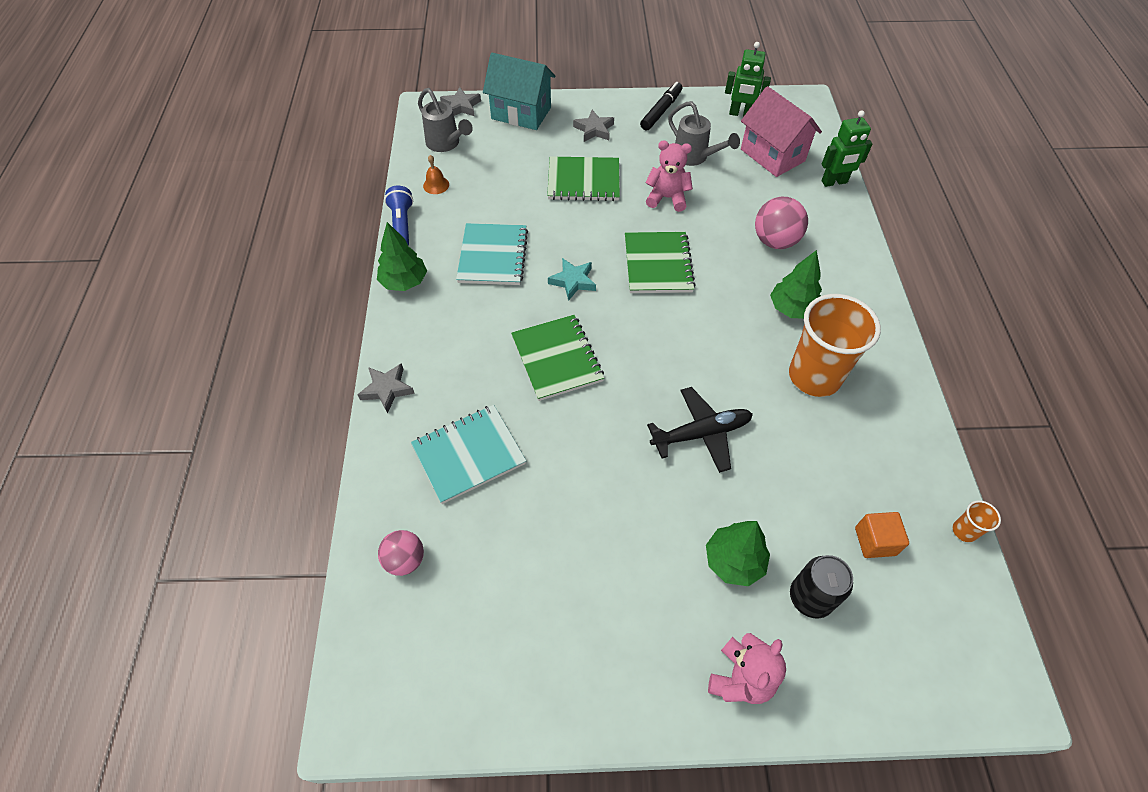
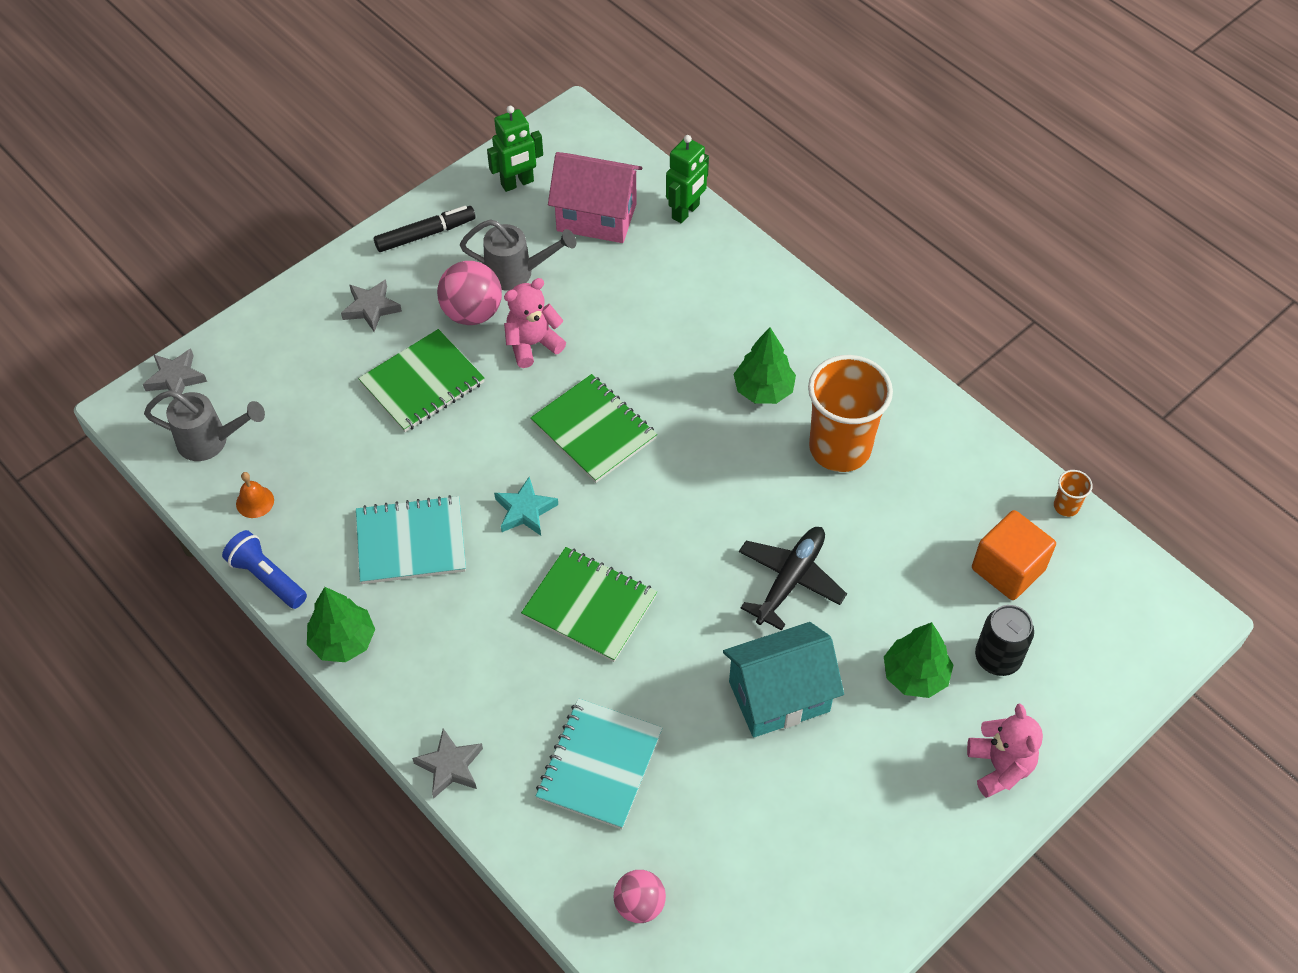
camera: 40 degrees left, 0 degrees up
turquoise notebook [456,223,528,285] -> turquoise notebook turned 60 degrees counterclockwise [356,495,466,584]
turquoise house [483,53,555,130] -> turquoise house moved to [723,622,844,738]
black marker [640,82,682,131] -> black marker turned 75 degrees clockwise [374,206,476,252]
pink ball [755,197,808,249] -> pink ball moved to [437,261,502,325]
orange cube [855,512,909,558] -> orange cube [972,510,1056,600], size x1.51

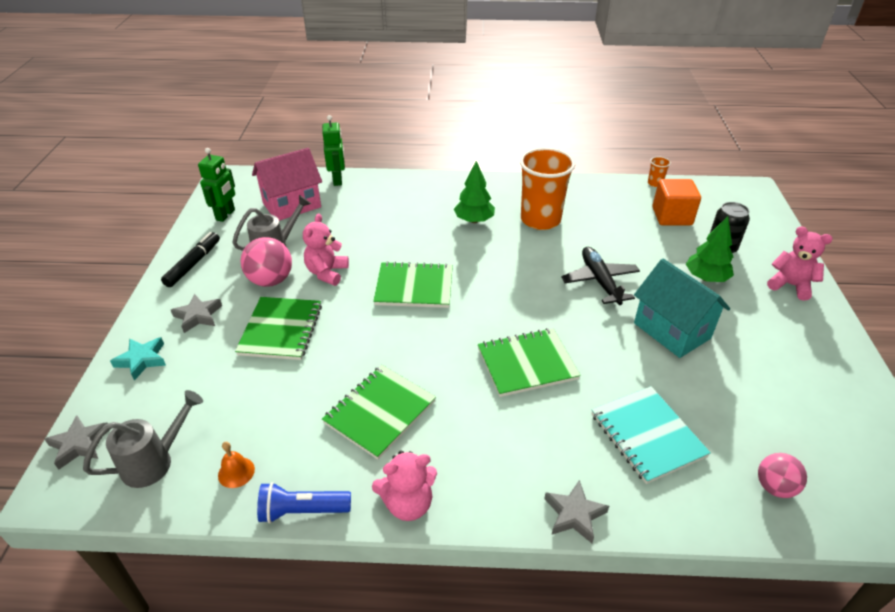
camera: 45 degrees left, 15 degrees down
green tree [307,587,375,662] -> pink teddy bear [372,451,437,521]
turquoise notebook [356,495,466,584] -> green notebook [322,365,436,460]
turquoise star [494,477,558,536] -> turquoise star moved to [110,337,166,380]
turquoise house [723,622,844,738] -> turquoise house turned 60 degrees counterclockwise [634,259,730,358]

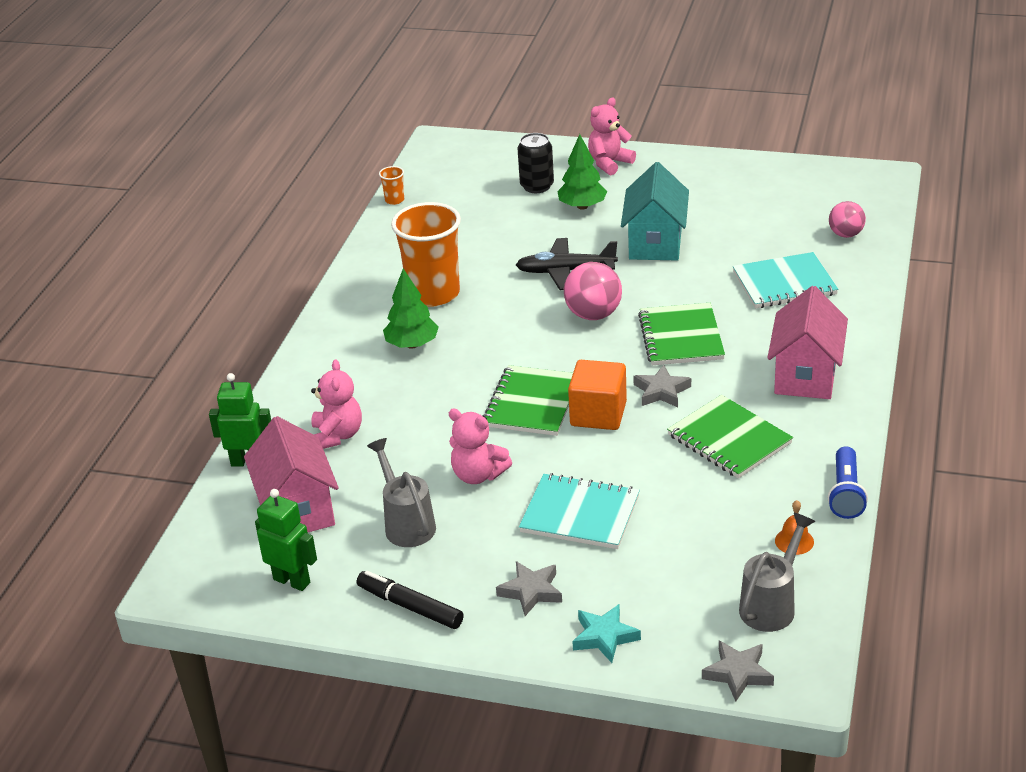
camera: 75 degrees left, 5 degrees down
grey watering can [83,390,203,488] -> grey watering can turned 60 degrees clockwise [739,513,815,632]
green notebook [235,297,322,360] -> turquoise notebook [519,473,640,549]
pink ball [241,237,292,287] -> pink ball moved to [564,262,622,320]
pink teddy bear [372,451,437,521] -> pink teddy bear moved to [311,359,362,449]
grey star [544,480,609,543] -> grey star moved to [633,365,691,407]
turquoise house [634,259,730,358] -> turquoise house turned 60 degrees counterclockwise [621,162,689,260]
orange cube [652,179,701,225] -> orange cube moved to [568,360,627,430]
none -> pink house [767,286,848,399]

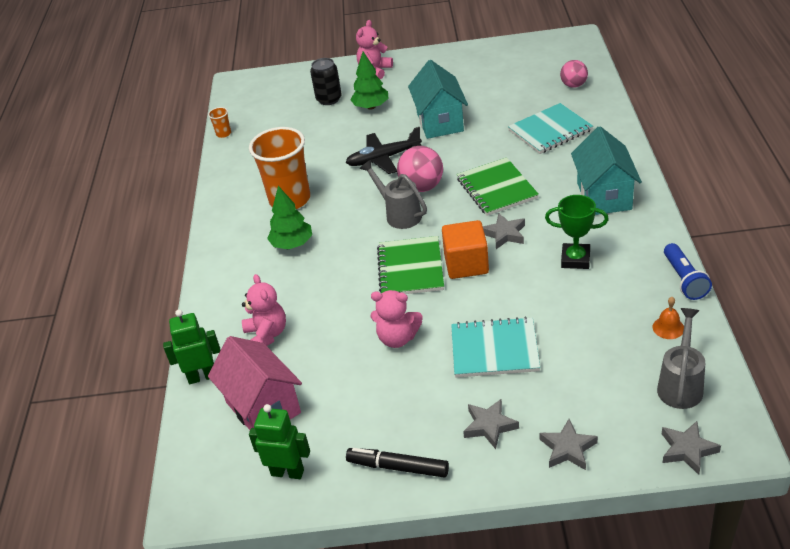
camera: 15 degrees left, 5 degrees up
grey watering can [367,438,436,547] -> grey watering can moved to [359,160,427,229]
turquoise star [572,604,641,663] -> grey star [539,419,598,470]
green notebook [667,395,793,478] -> green trophy [545,195,609,269]
pink house [767,286,848,399] -> turquoise house [571,126,642,215]

